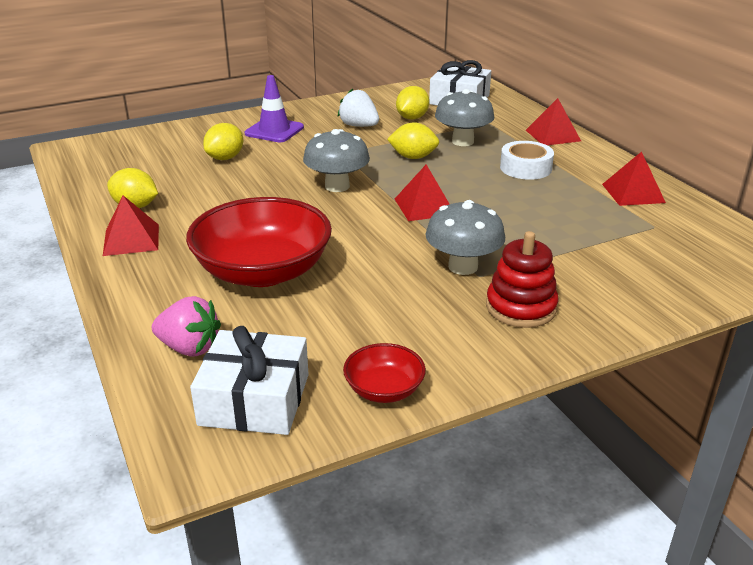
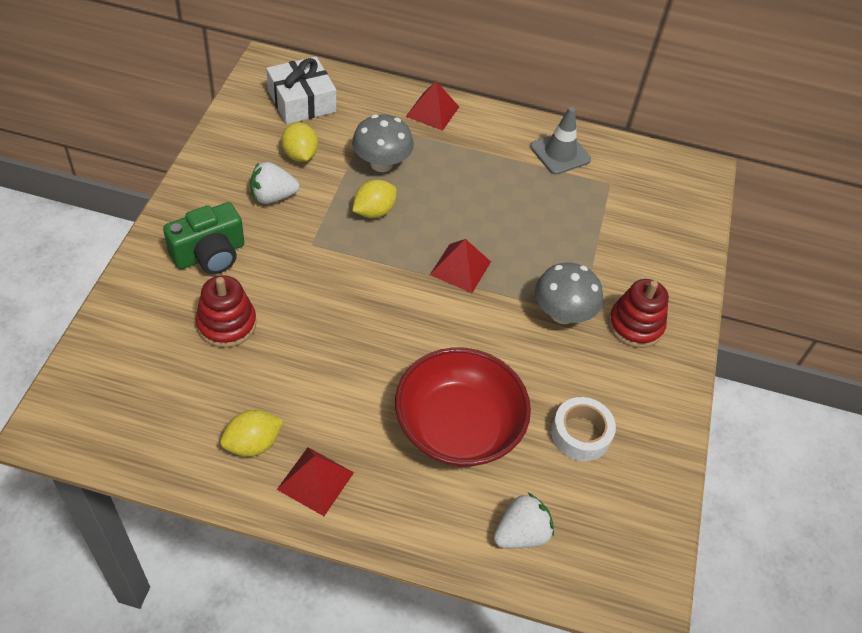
camera: 55 degrees left, 20 degrees up
pink strawberry [152,296,221,357] -> white strawberry [494,493,554,548]
white gift [190,326,309,435] -> none
yellow lemon [203,123,243,160] -> red stacking toy [196,275,257,348]
purple traffic cone [245,75,304,142] -> green camera [163,202,244,274]
grey mushroom [303,129,370,192] -> none
red bowl [343,343,426,403] -> none
white tape [500,141,554,180] -> white tape moved to [551,397,616,461]
red pyramid [602,152,666,206] -> grey traffic cone [530,107,591,175]

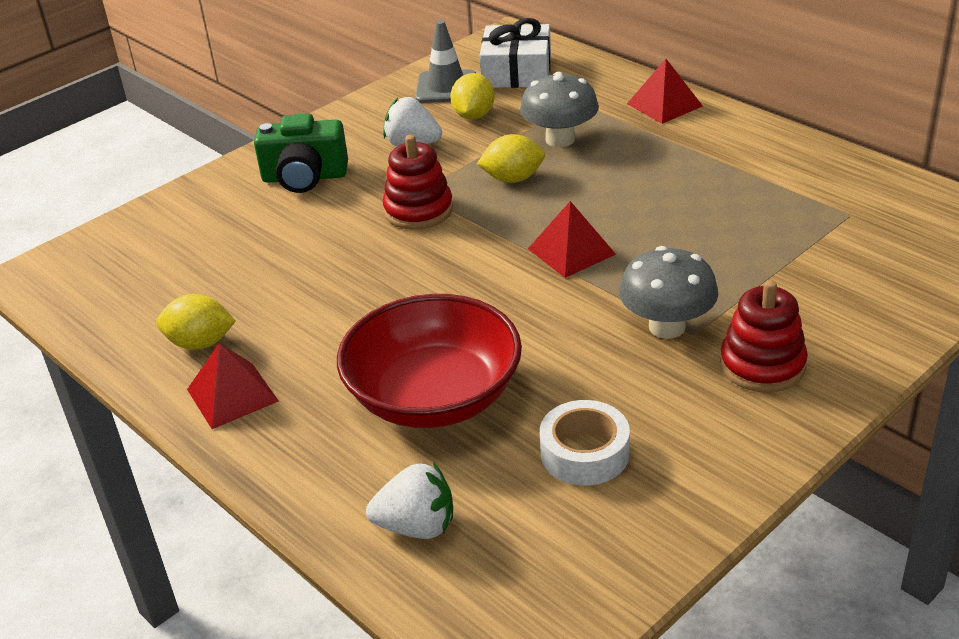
camera: 40 degrees right, 15 degrees down
red stacking toy [196,275,257,348] -> red stacking toy moved to [382,135,453,230]
grey traffic cone [530,107,591,175] -> grey traffic cone moved to [416,20,476,103]

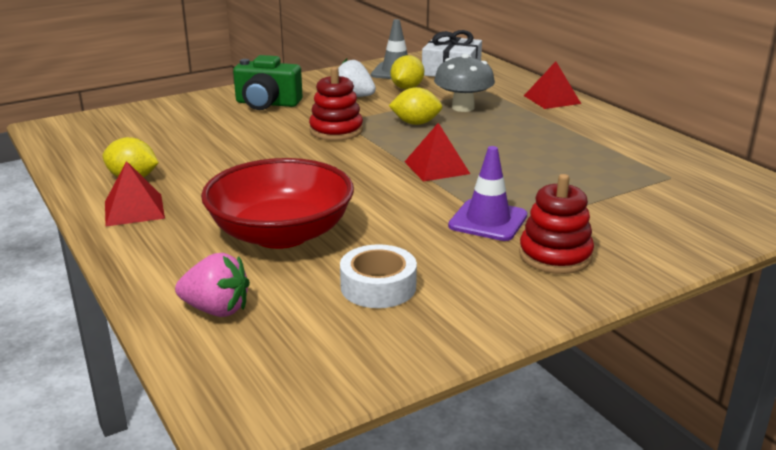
camera: 10 degrees right, 10 degrees down
white strawberry [366,462,453,539] -> pink strawberry [175,253,250,317]
grey mushroom [619,246,719,339] -> purple traffic cone [448,146,527,241]

